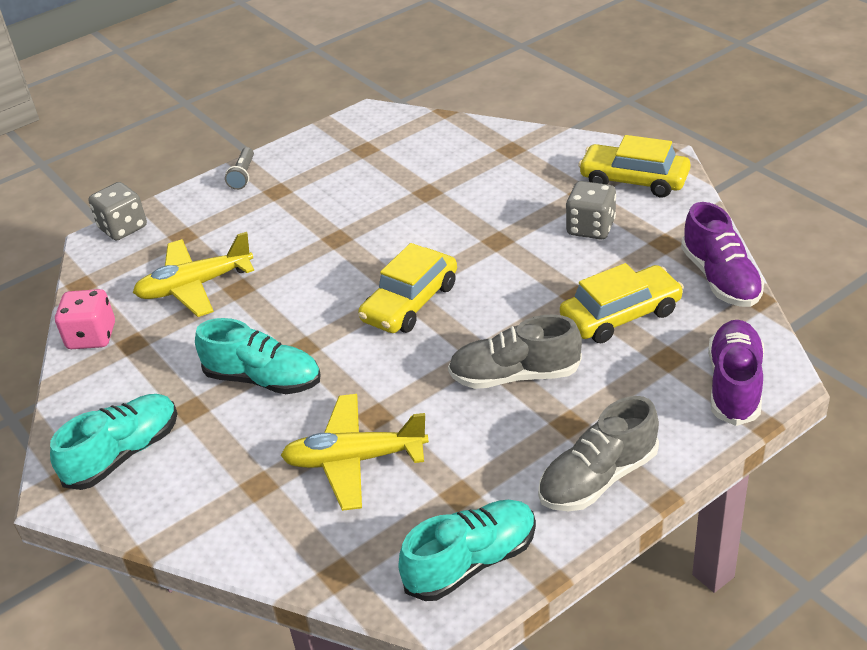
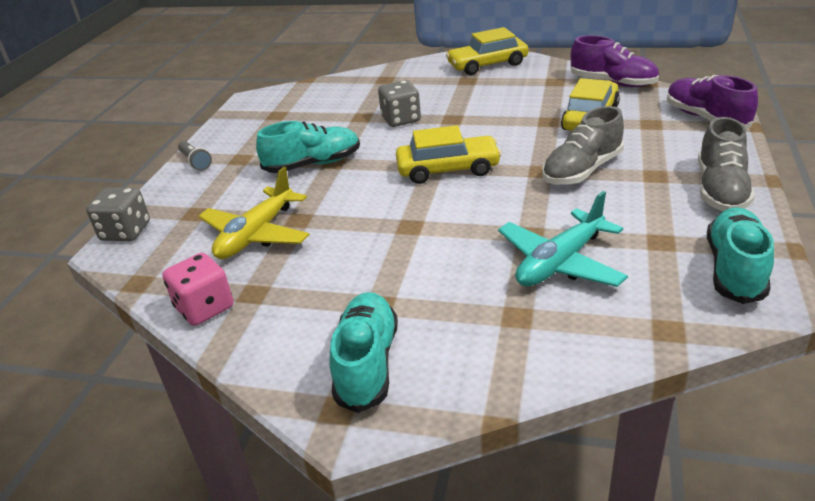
camera: 40 degrees left, 5 degrees down
turquoise shoe [195,318,321,394] -> turquoise shoe moved to [256,121,360,173]
yellow plane [280,394,429,511] -> turquoise plane [498,191,628,287]
yellow car [358,243,457,333] -> yellow car turned 90 degrees counterclockwise [396,125,501,184]
grey dice [566,181,616,239] -> grey dice moved to [378,80,421,127]

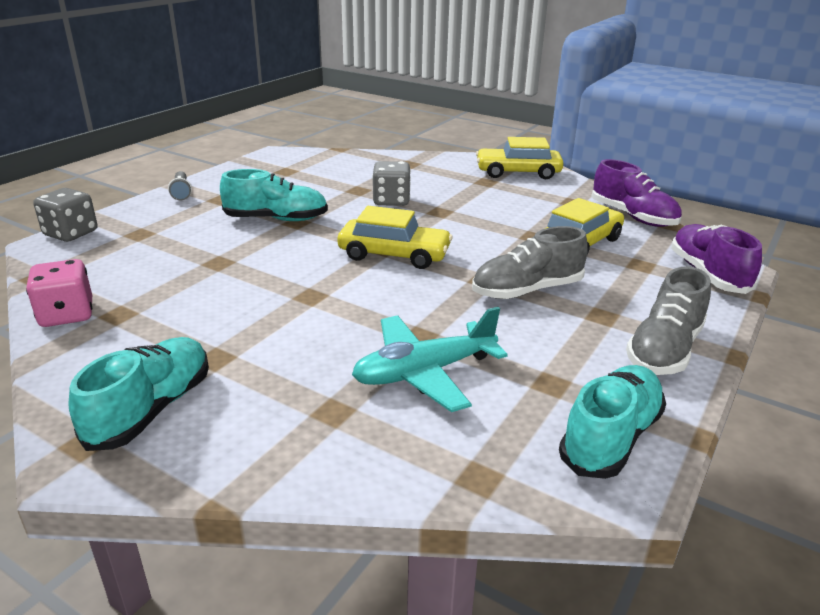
camera: 15 degrees right, 5 degrees down
yellow plane [199,167,310,259] -> none

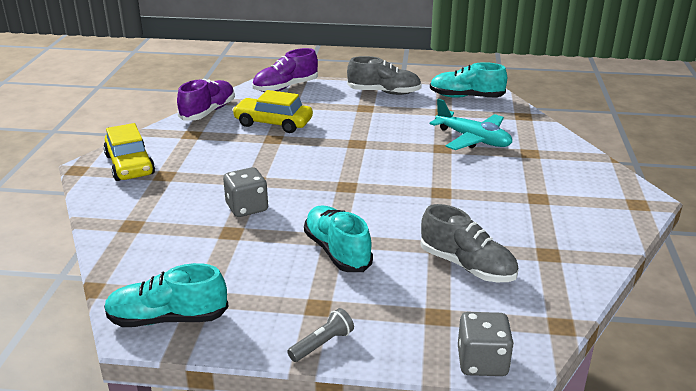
camera: 115 degrees left, 0 degrees up
pink dice [26,259,92,327] -> none
turquoise shoe [69,337,209,451] -> turquoise shoe moved to [104,263,229,327]
yellow car [338,206,453,269] -> none
grey shoe [472,226,588,299] -> grey shoe moved to [421,204,519,282]

